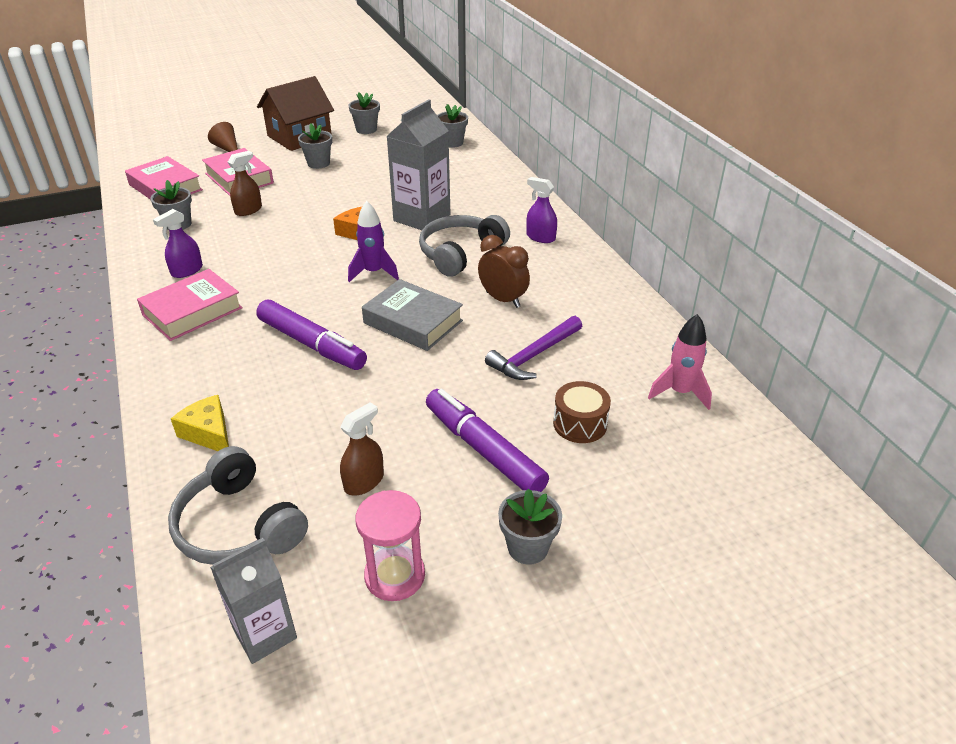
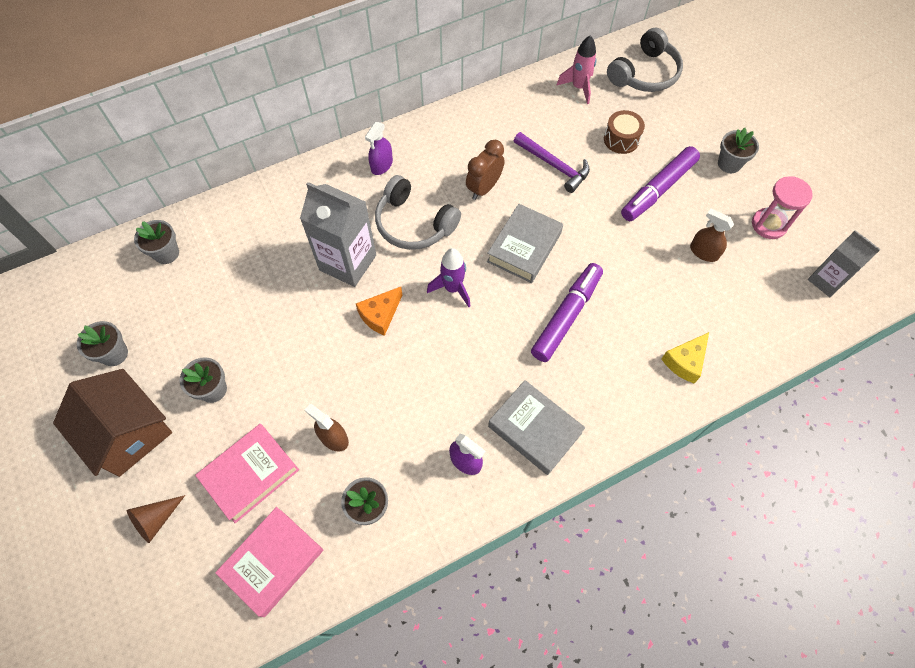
camera: 95 degrees left, 25 degrees up
pink book [137,269,243,341] -> grey book [488,380,585,475]
grey headphones [168,446,308,565] -> grey headphones moved to [607,27,683,92]

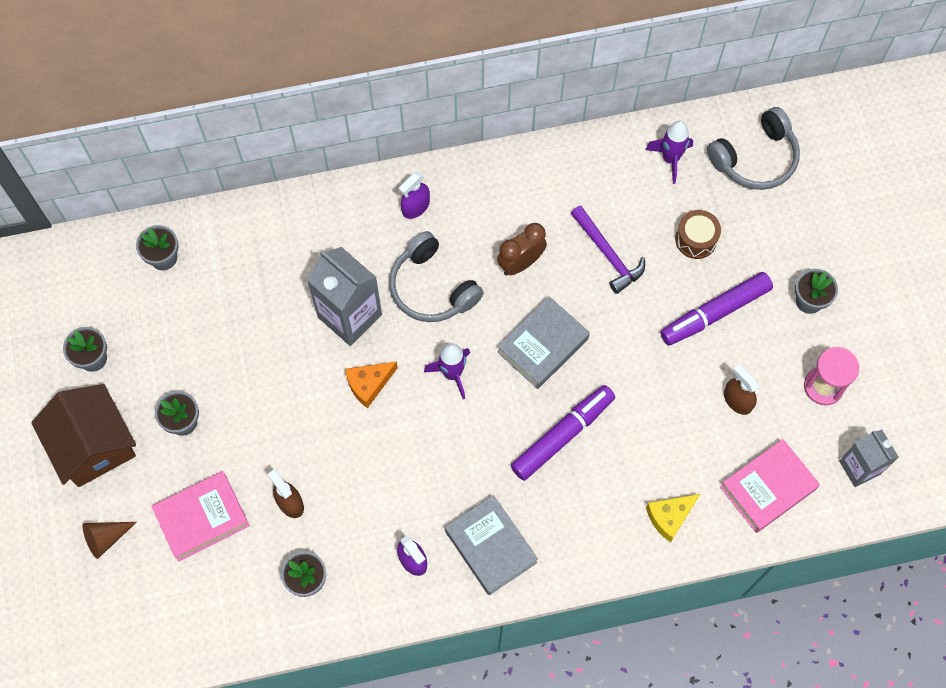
camera: 15 degrees right, 5 degrees up
pink book [215,507,323,617] -> pink book moved to [720,439,820,533]
pink rocket [556,35,597,104] -> purple rocket [645,121,693,184]

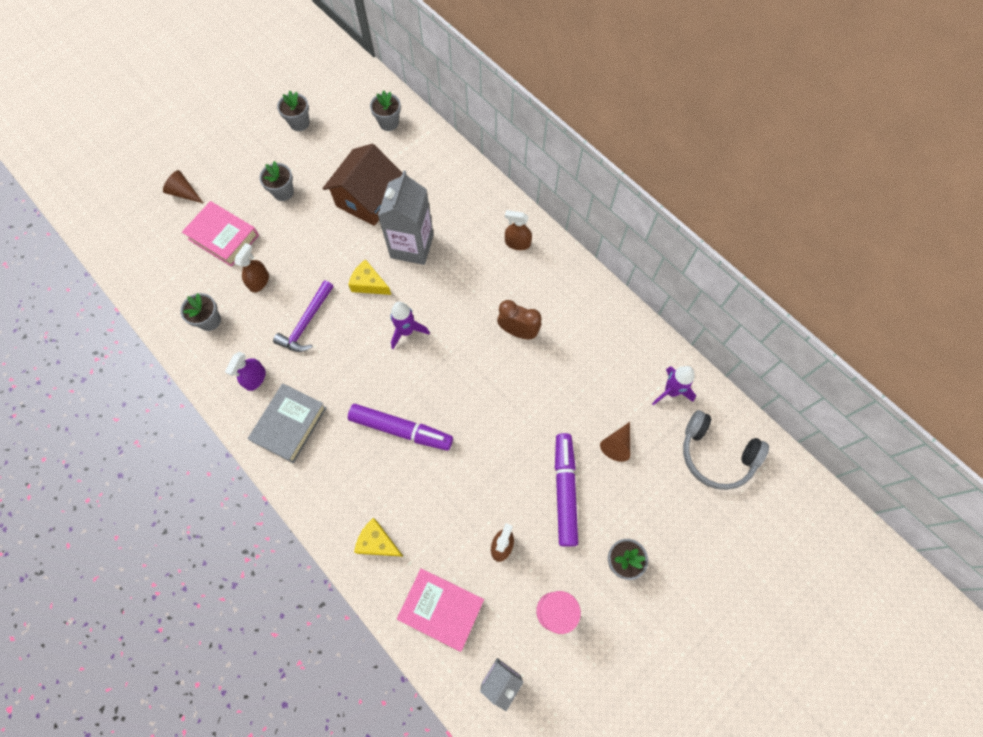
camera: 60 degrees right, 0 degrees up
brown house [31,384,136,487] -> brown house moved to [322,144,402,226]
orange cheese [345,361,398,408] -> yellow cheese [348,259,391,295]
grey headphones [389,231,484,322] -> none
purple spray bottle [399,172,430,219] -> brown spray bottle [505,210,532,250]
grey book [497,296,590,389] -> none
purple hammer [571,205,645,294] -> purple hammer moved to [273,280,333,352]
purple marker [660,272,773,345] -> purple marker turned 60 degrees clockwise [555,433,578,547]
brown drum [675,210,721,259] -> brown cone [600,422,630,462]

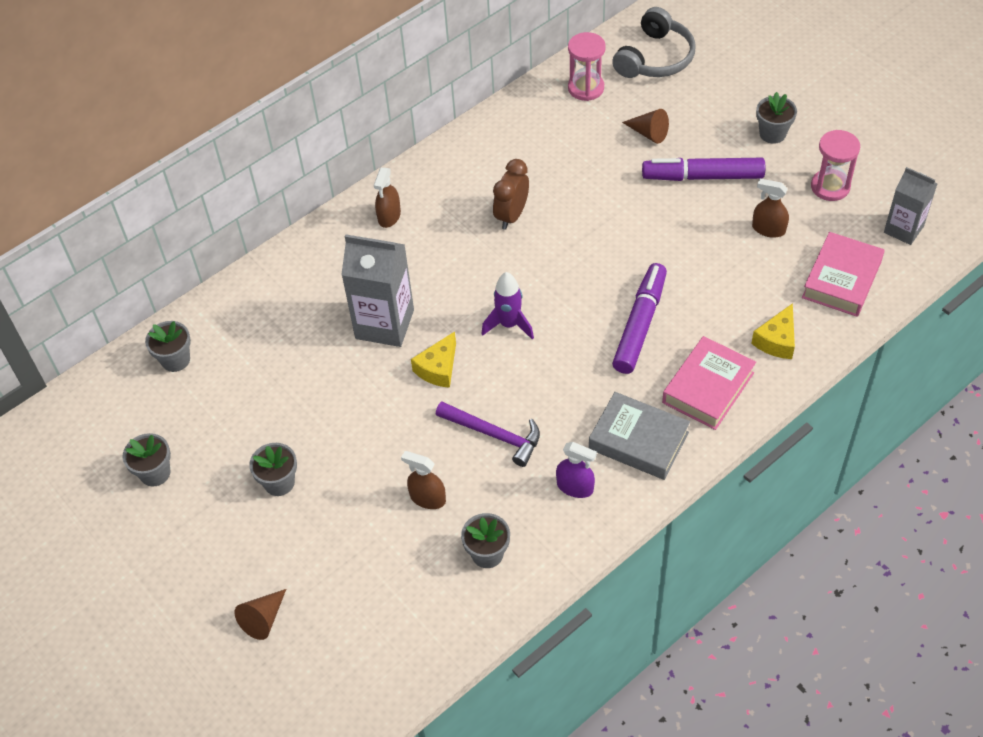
camera: 85 degrees left, 15 degrees down
pink book [182,201,259,267] -> pink book moved to [662,336,756,430]
brown house [322,144,402,226] -> none
purple rocket [652,366,696,405] -> pink hourglass [568,32,606,101]

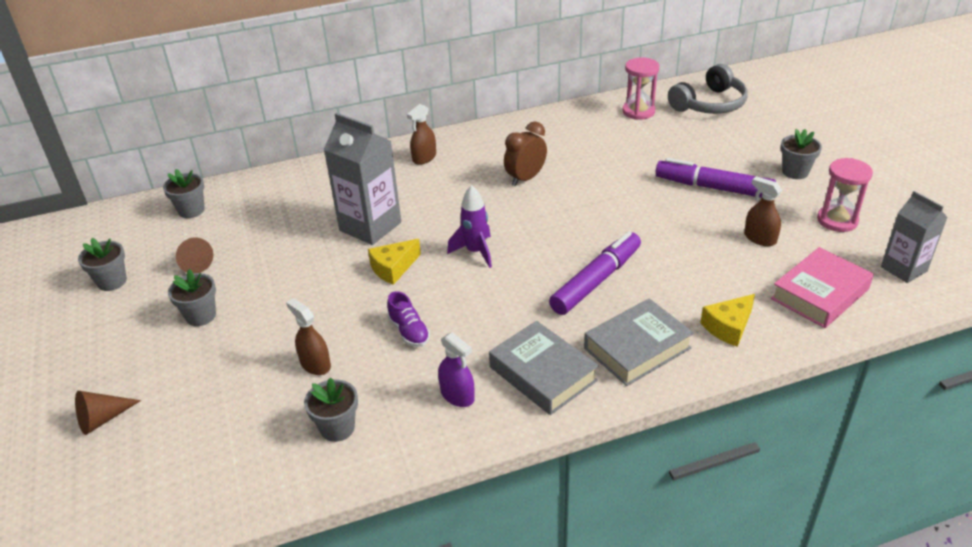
camera: 20 degrees right, 15 degrees down
purple hammer [436,402,540,467] -> purple shoe [387,291,430,347]
brown cone [622,109,669,144] -> brown cone moved to [176,237,213,273]
pink book [662,336,756,430] -> grey book [584,298,694,386]

